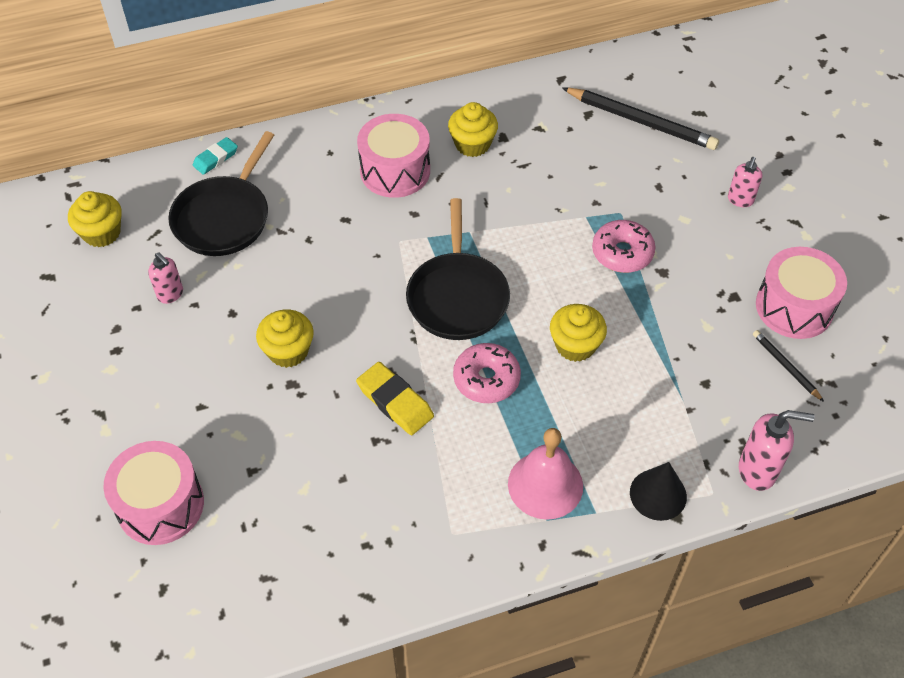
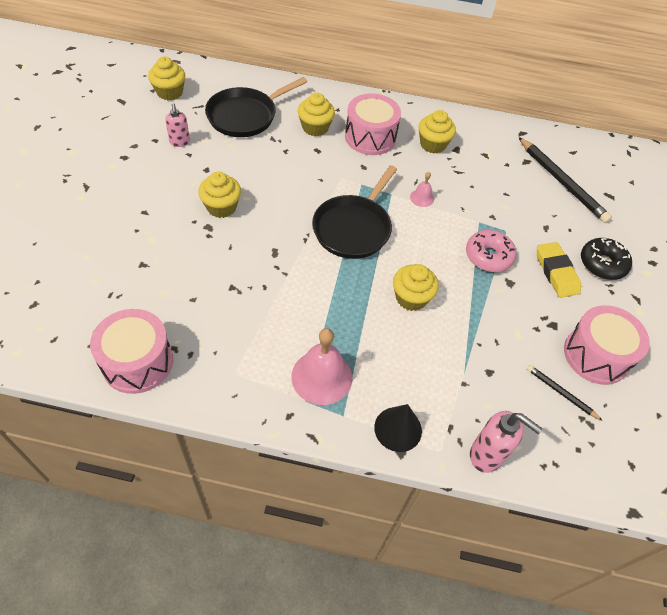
camera: 25 degrees right, 0 degrees up
pink drum [103,441,204,545] -> pink drum moved to [90,309,173,394]
turquoise eraser [193,137,238,175] -> none
yellow eraser [356,362,434,435] -> yellow eraser moved to [537,242,581,298]
pink donut [453,343,521,403] -> none
pink soap dispenser [728,157,762,207] -> black donut [581,238,632,280]
black pencil [753,330,824,402] -> black pencil turned 45 degrees counterclockwise [527,365,603,421]
none -> yellow cupcake [298,93,335,136]
none -> pink bell [410,172,434,207]

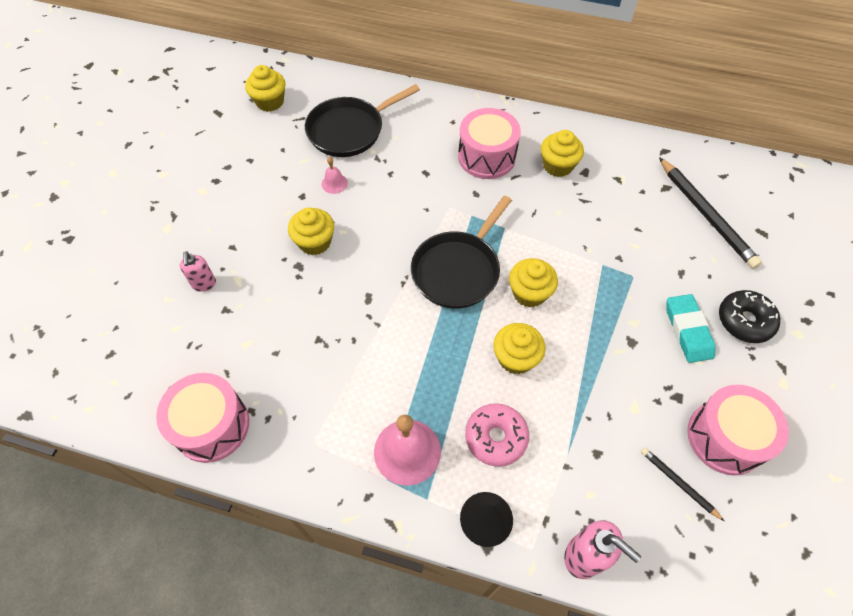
camera: 10 degrees right, 5 degrees up
pink soap dispenser [165,103,190,147] -> pink soap dispenser moved to [180,251,216,292]
yellow cupcake [298,93,335,136] -> yellow cupcake moved to [509,258,558,307]
pink bell [410,172,434,207] -> pink bell moved to [322,157,348,194]
pink donut [466,230,516,272] -> pink donut moved to [465,403,529,467]
yellow eraser [537,242,581,298] -> turquoise eraser [666,294,716,363]

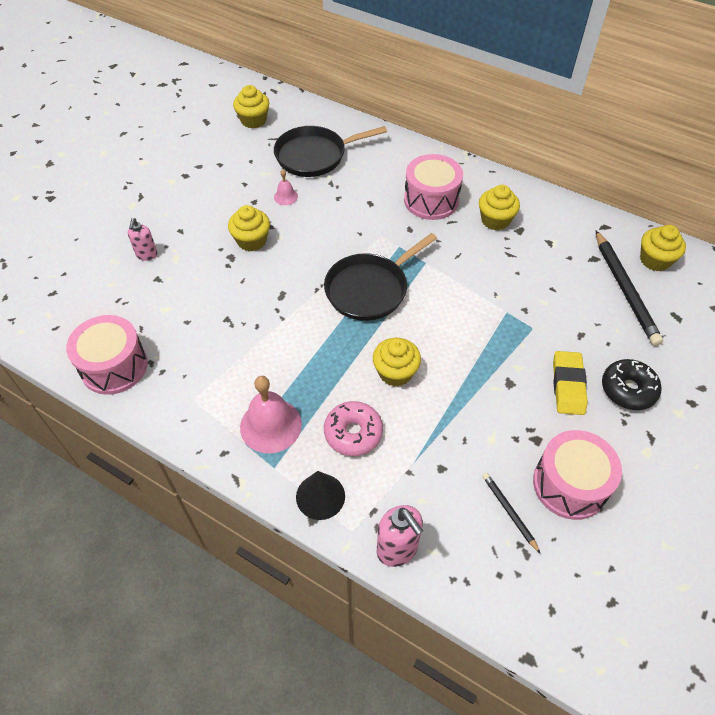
camera: 15 degrees right, 5 degrees down
yellow cupcake [509,258,558,307] -> yellow cupcake moved to [640,225,686,271]
turquoise eraser [666,294,716,363] -> yellow eraser [553,351,588,415]

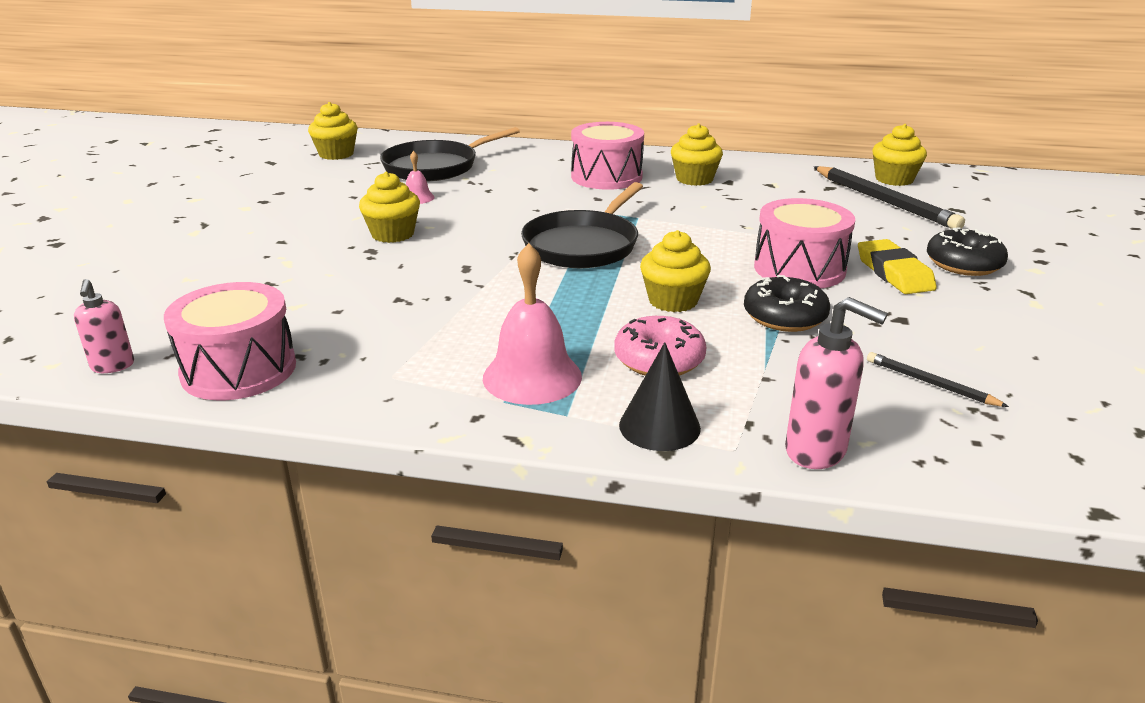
camera: 20 degrees left, 25 degrees down
pink soap dispenser [127,218,158,261] -> pink soap dispenser moved to [74,279,134,373]
pink drum [533,430,622,520] -> pink drum moved to [754,198,855,288]
none -> black donut [744,275,830,332]

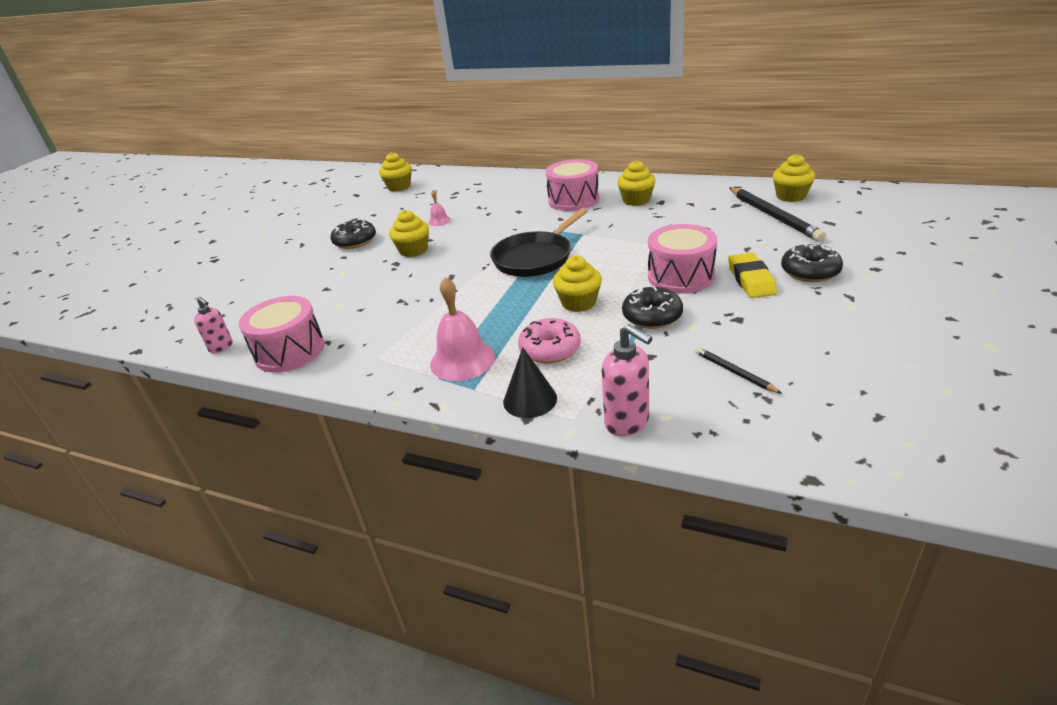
camera: 15 degrees right, 5 degrees up
pink soap dispenser [74,279,134,373] -> pink soap dispenser turned 45 degrees counterclockwise [194,297,233,353]
black pan [380,127,520,182] -> none
none -> black donut [331,220,376,249]

